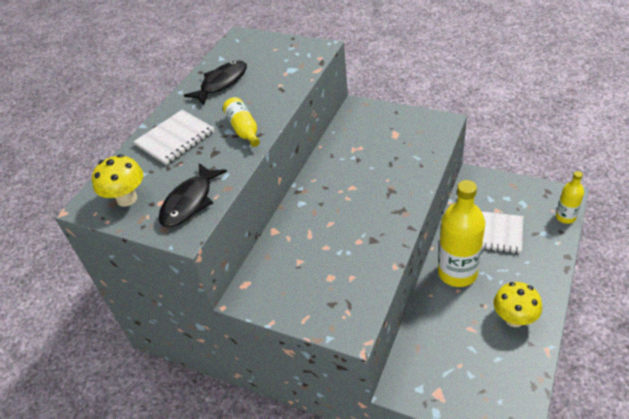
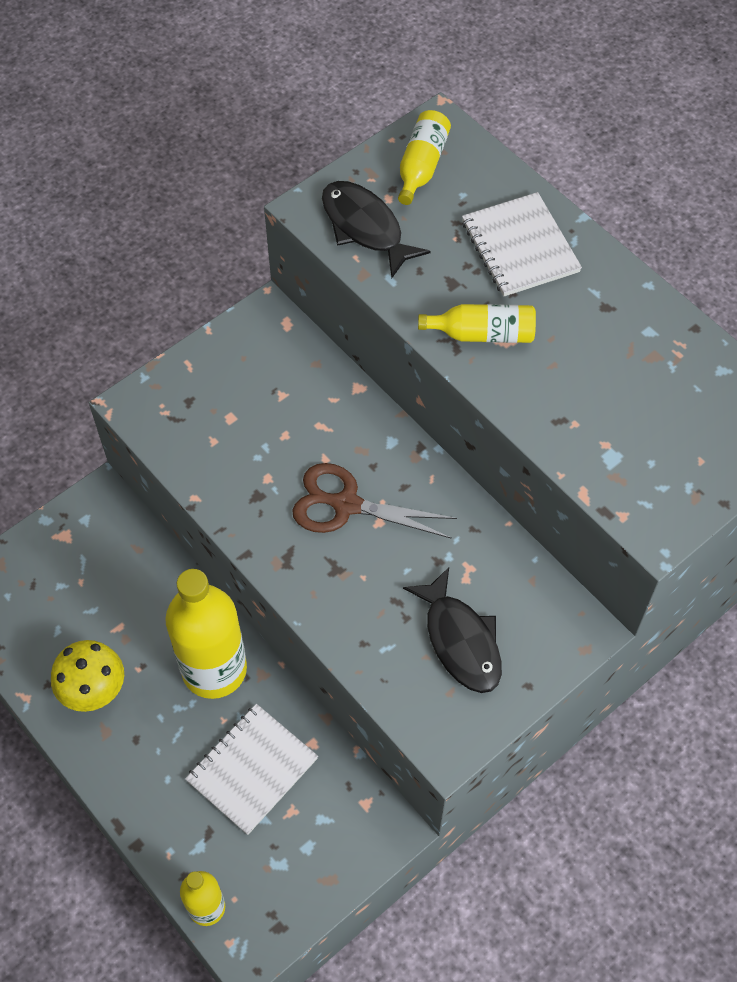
camera: 110 degrees right, 15 degrees up
yellow mushroom [92,154,143,207] -> yellow bottle [398,110,451,205]
black fish [184,60,247,105] -> black fish moved to [403,567,502,693]
none -> brown scissors [292,463,457,539]

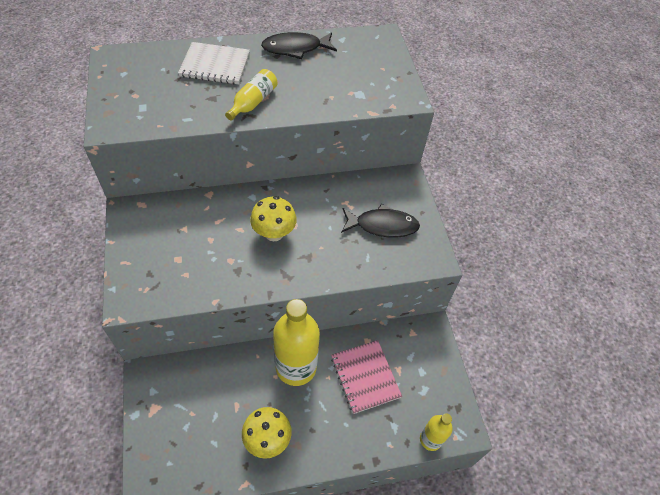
camera: 65 degrees left, 5 degrees down
white notebook [185,704,318,835] -> pink notebook [331,340,402,414]
brown scissors [292,463,457,539] -> yellow mushroom [250,196,297,241]
black fish [322,181,431,278] -> black fish moved to [261,32,337,59]
yellow bottle [398,110,451,205] -> none

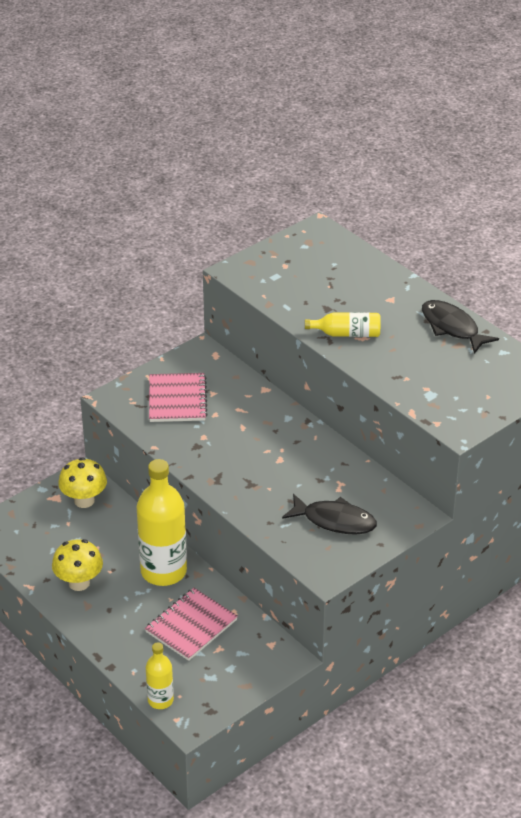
camera: 65 degrees right, 15 degrees down
white notebook [178,42,250,84] -> none
yellow mushroom [250,196,297,241] -> yellow mushroom moved to [58,457,107,508]
black fish [341,204,420,238] -> black fish turned 45 degrees counterclockwise [282,494,377,534]
none -> pink notebook [149,373,208,422]

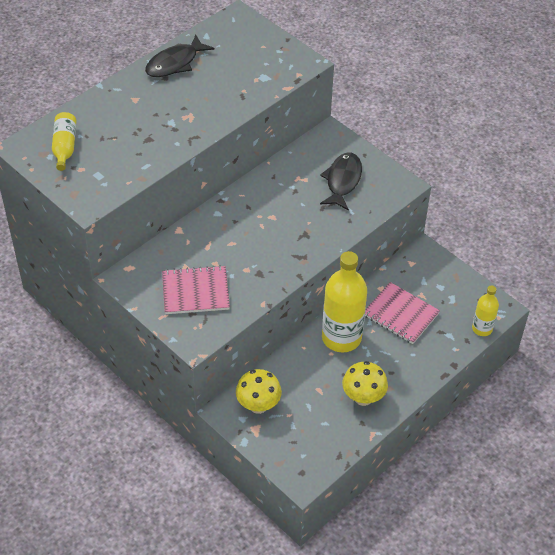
camera: 95 degrees left, 10 degrees up
yellow bottle [305,312,380,337] -> yellow bottle moved to [52,112,77,171]

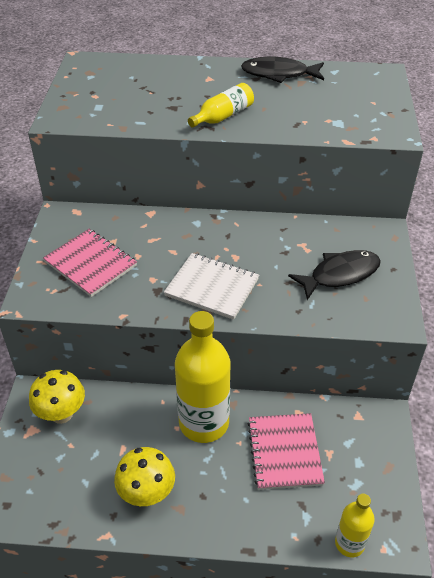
camera: 50 degrees right, 5 degrees down
yellow bottle [52,112,77,171] -> yellow bottle moved to [188,83,254,128]
none -> white notebook [164,253,259,320]

